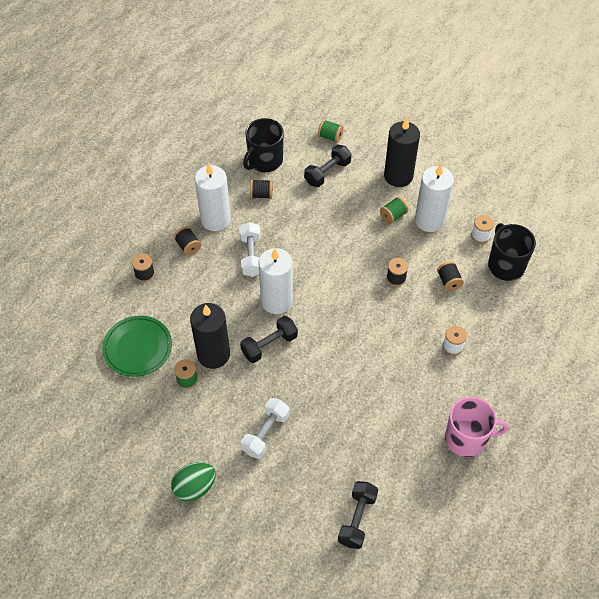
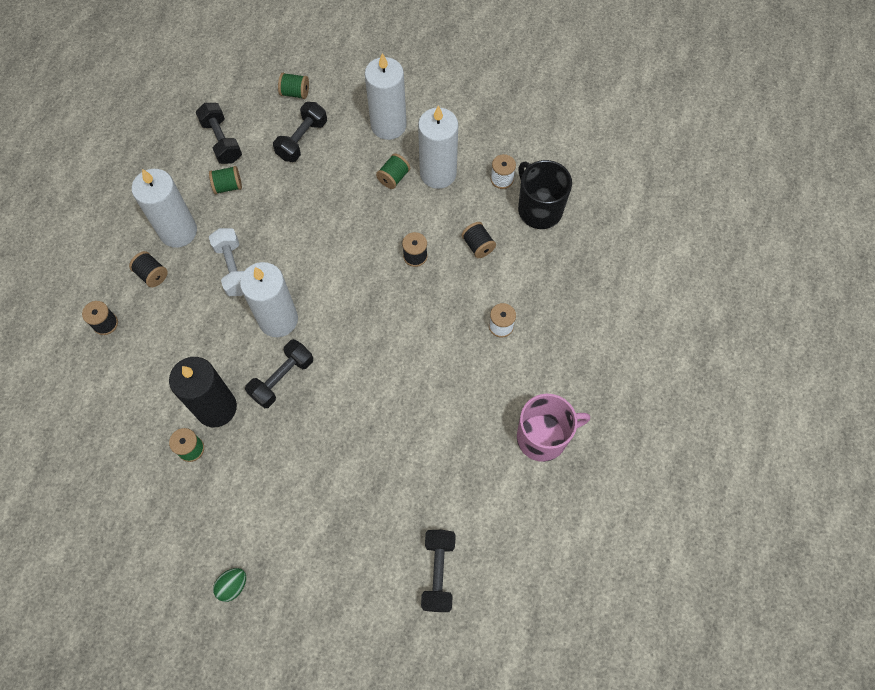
camera: 15 degrees left, 10 degrees up
green plate [102,316,172,377] -> none
green egg [171,462,216,502] -> green egg [213,568,246,602], size x0.62
white dumbbell [241,398,290,459] -> none
black mug [243,118,284,172] -> black dumbbell [196,103,242,164]
black spool [250,179,273,199] -> green spool [209,166,242,194]
black candle [384,118,420,187] -> white candle [365,53,407,140]

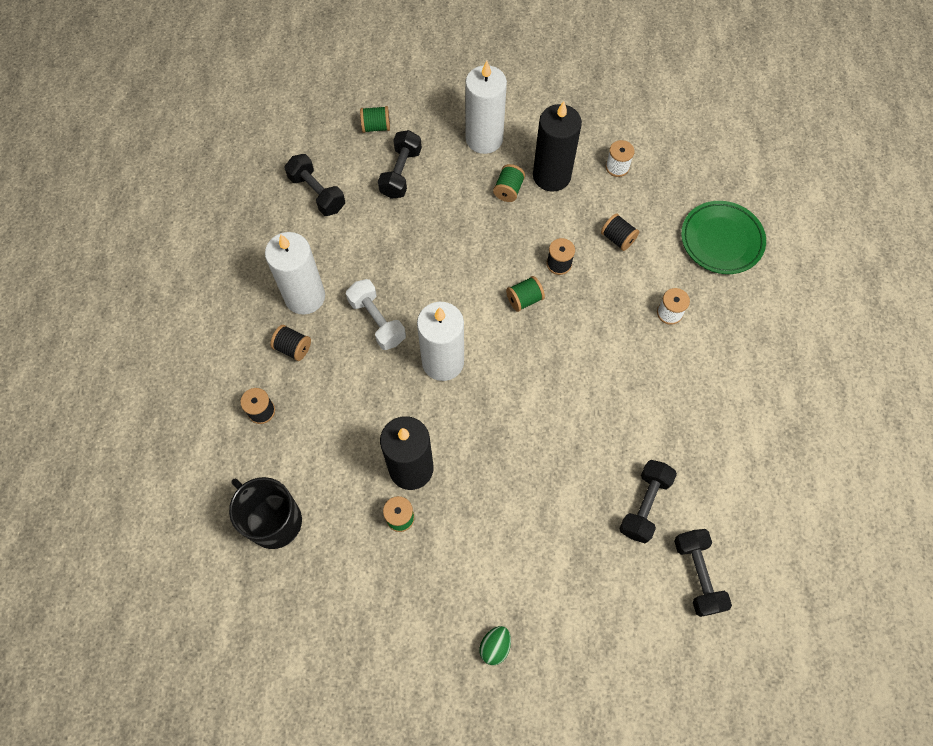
camera: 15 degrees left, 0 degrees up
green spool [209,166,242,194] -> green spool moved to [506,276,545,312]
black dumbbell [245,339,313,408] -> black dumbbell moved to [619,460,677,543]
white candle [418,106,458,189] -> black candle [533,101,582,192]
pink mug [517,394,590,462] -> none
black mug [518,160,572,229] -> black mug moved to [229,477,302,549]
none -> green plate [681,201,766,274]

